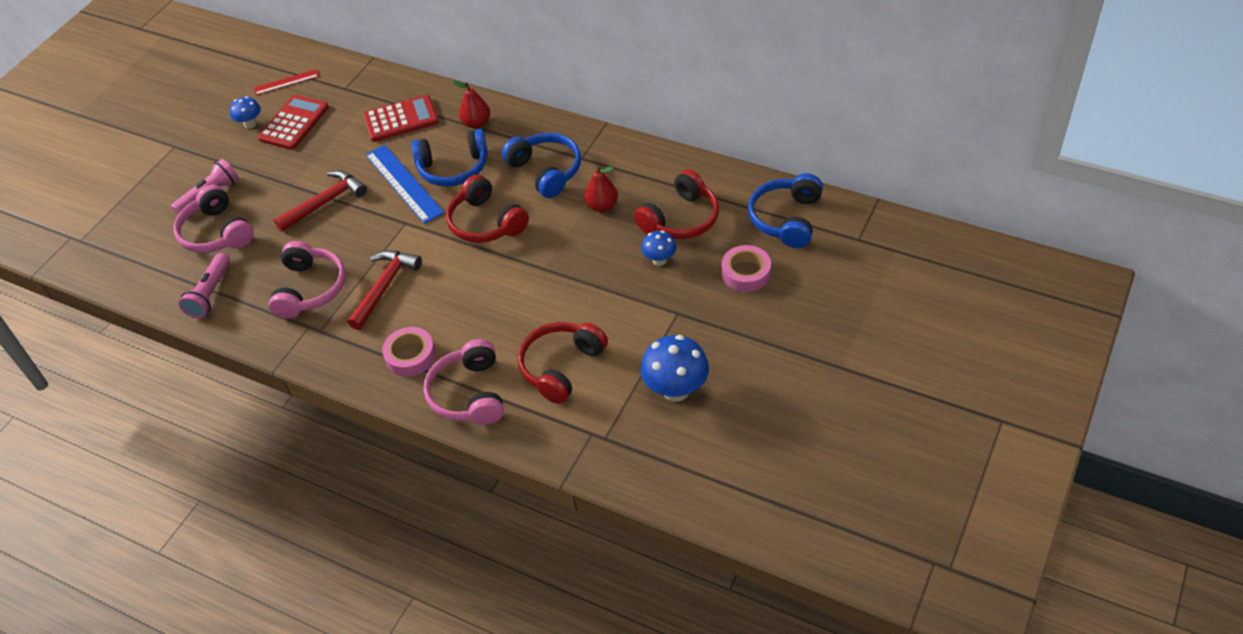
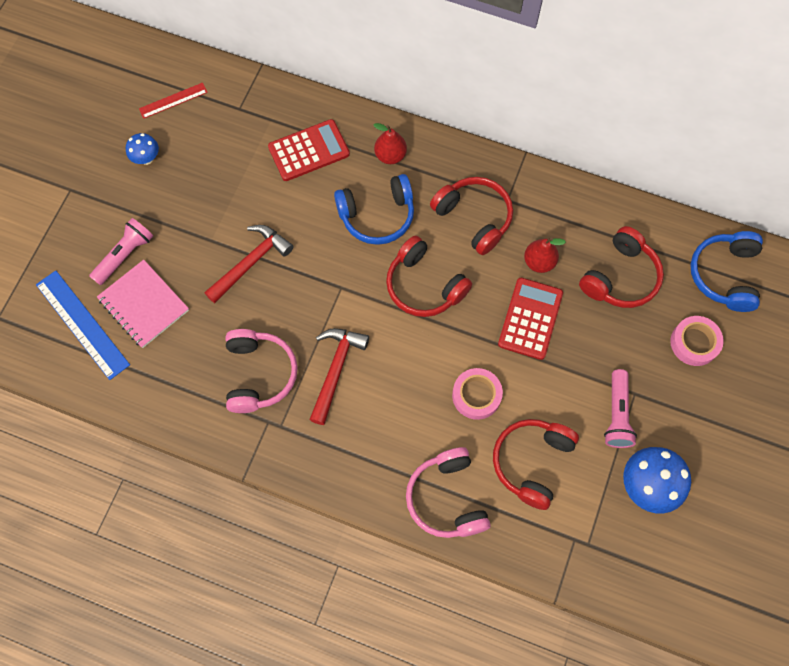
camera: 10 degrees left, 20 degrees up
pink headphones [174,185,254,253] -> pink notebook [97,260,189,348]
pink flashlight [179,253,230,318] -> pink flashlight moved to [604,369,637,448]
red calculator [258,95,329,150] -> red calculator moved to [498,278,563,360]
blue ruler [365,145,444,224] -> blue ruler moved to [36,270,130,380]
pink tape [382,327,436,377] -> pink tape moved to [452,368,503,420]
blue headphones [502,133,581,198] -> red headphones [430,177,513,255]
blue mushroom [641,231,676,266] -> none

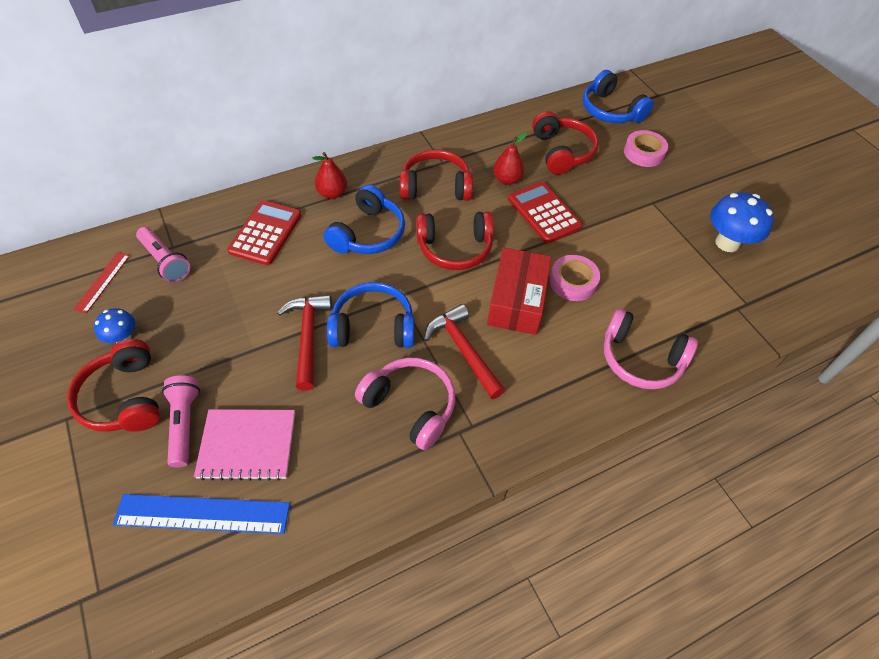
camera: 50 degrees left, 15 degrees down
red headphones [493,419,579,510] -> red headphones moved to [67,339,160,432]
pink flashlight [604,369,637,448] -> pink flashlight moved to [136,227,190,283]
none -> blue headphones [327,282,414,348]
none -> red box [487,247,552,335]

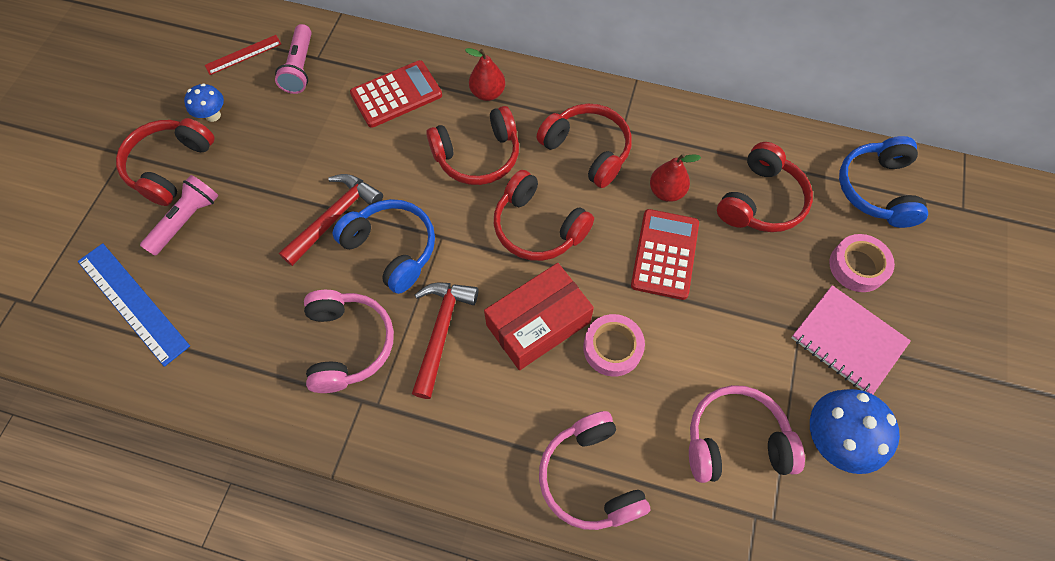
camera: 45 degrees right, 10 degrees up
pink notebook [194,409,295,481] -> pink notebook moved to [791,285,911,394]
blue headphones [324,185,405,254] -> red headphones [426,106,519,185]
none -> pink headphones [689,385,805,483]

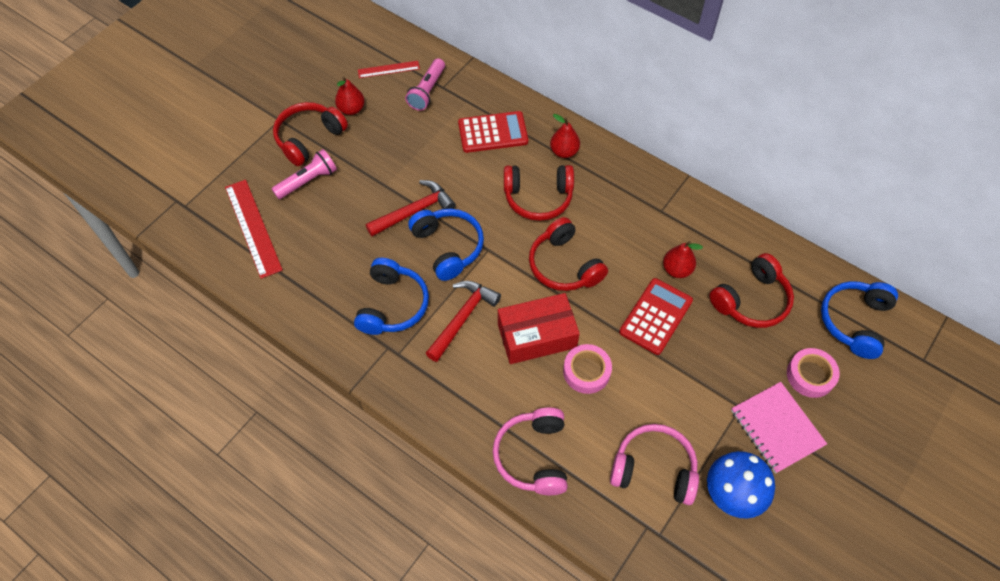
camera: 20 degrees right, 5 degrees down
blue ruler [78,243,190,367] -> red ruler [225,180,283,279]
blue mushroom [184,83,224,122] -> red pear [335,76,365,115]
pink headphones [304,290,394,393] -> blue headphones [354,258,429,335]
red headphones [537,103,632,188] -> none

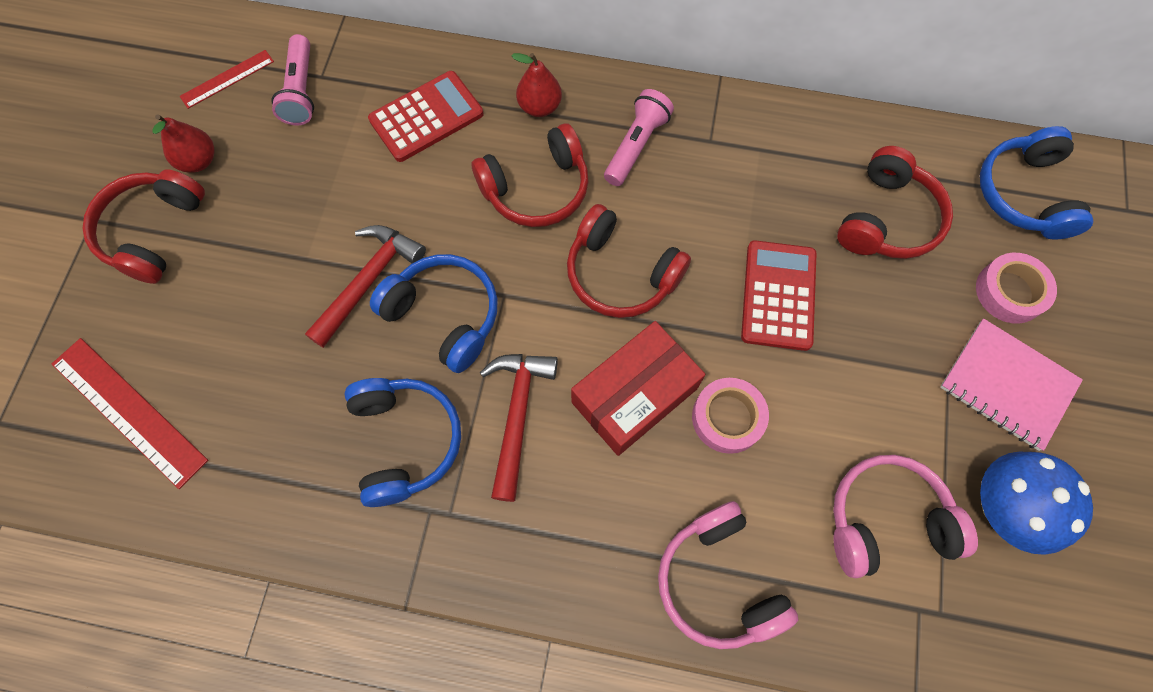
camera: 25 degrees left, 10 degrees up
pink flashlight [272,149,337,199] -> pink flashlight moved to [604,89,674,186]
red pear [663,241,703,278] -> none

